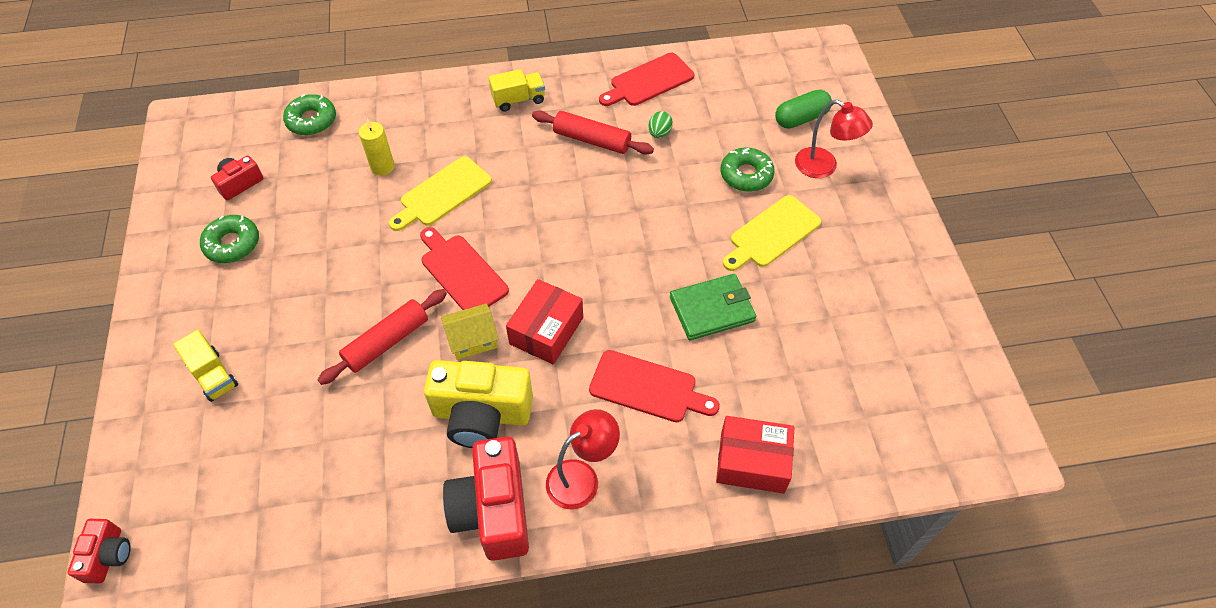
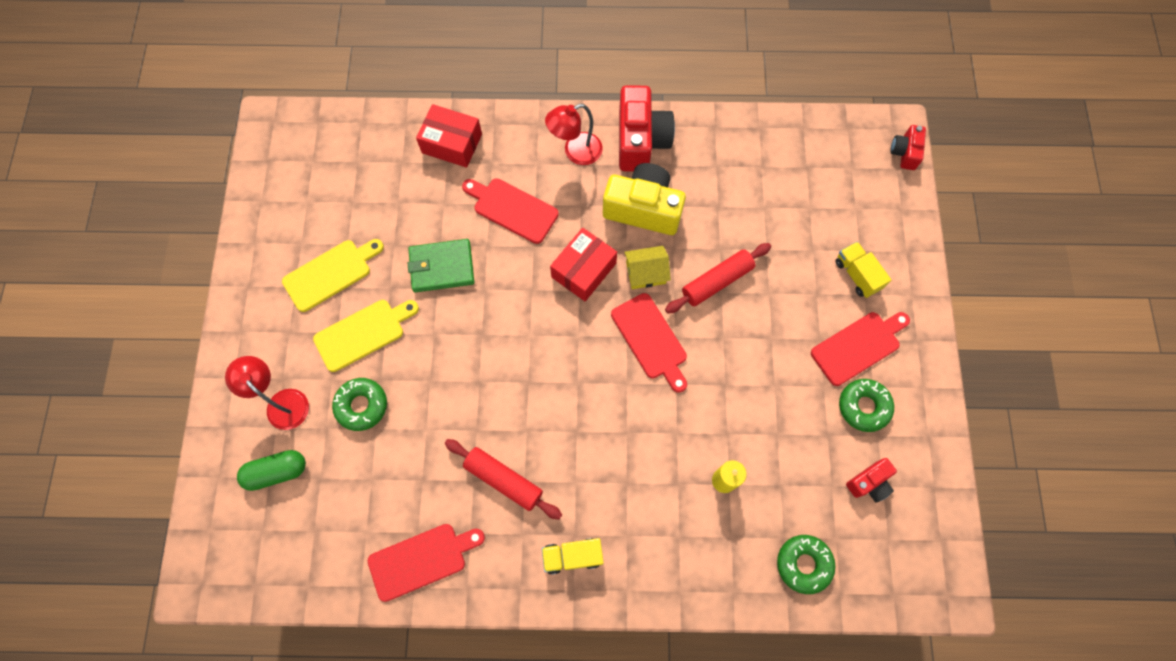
camera: 170 degrees left, 15 degrees up
yellow cutting board [389,156,492,231] -> yellow cutting board moved to [282,239,384,312]
green egg [648,111,673,138] -> none
none -> red cutting board [811,312,910,386]

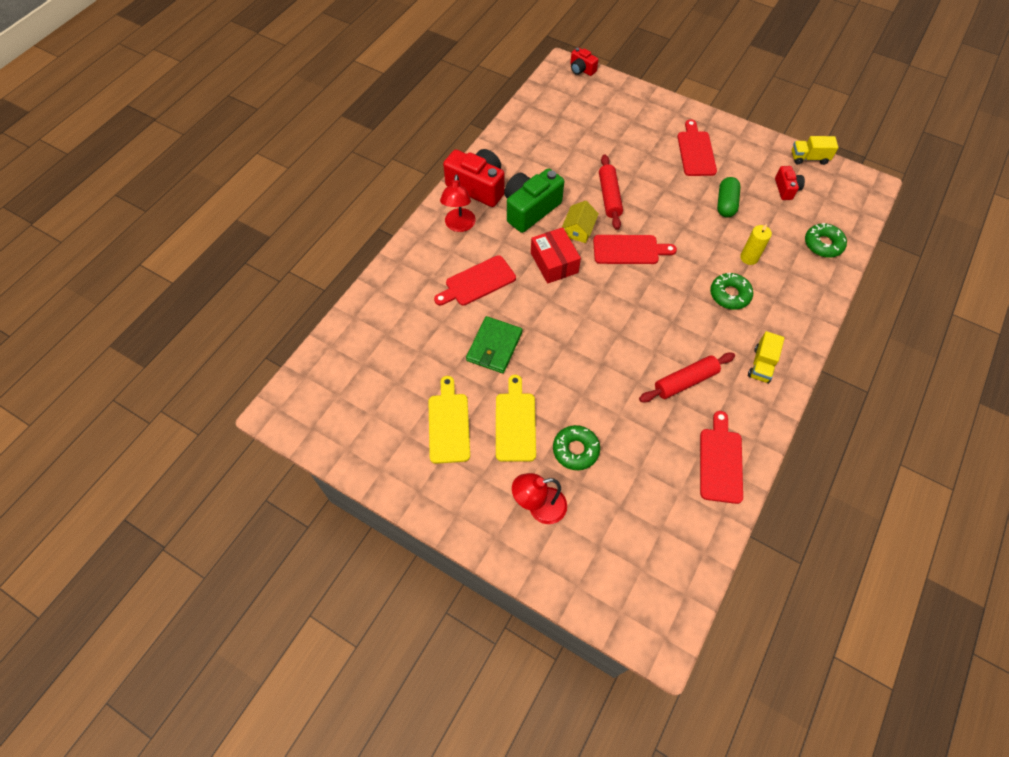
camera: 60 degrees left, 10 degrees down
green capsule [237,450,306,491] -> green capsule moved to [717,177,741,217]
red box [416,104,482,168] -> none
yellow camera [603,163,686,235] -> green camera [504,168,564,233]
yellow truck [835,242,891,298] -> yellow truck moved to [792,136,839,165]
green donut [839,379,894,432] -> green donut moved to [710,273,753,310]

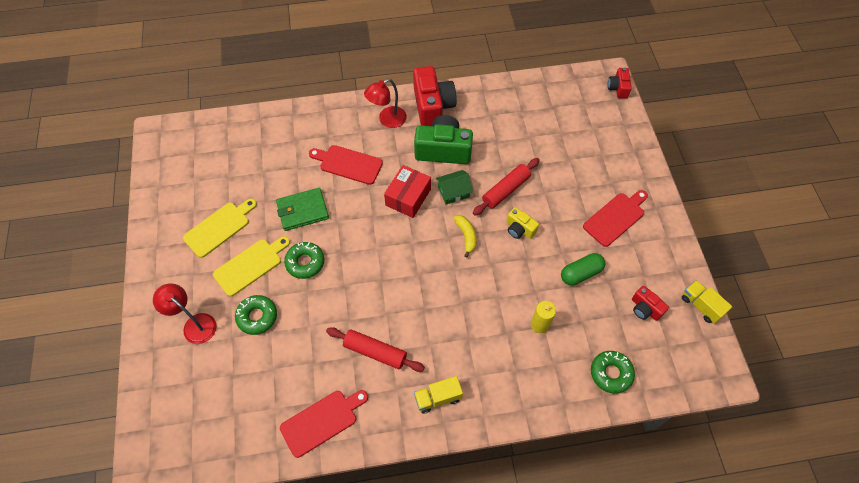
camera: 50 degrees right, 0 degrees up
yellow house [562,201,599,243] -> green house [436,170,473,204]
red cutting board [593,235,677,264] -> yellow banana [454,215,477,258]
green donut [710,273,753,310] -> green donut moved to [284,242,324,279]
red camera [775,166,805,200] -> red camera turned 90 degrees clockwise [632,286,669,321]
none -> yellow camera [507,207,539,239]

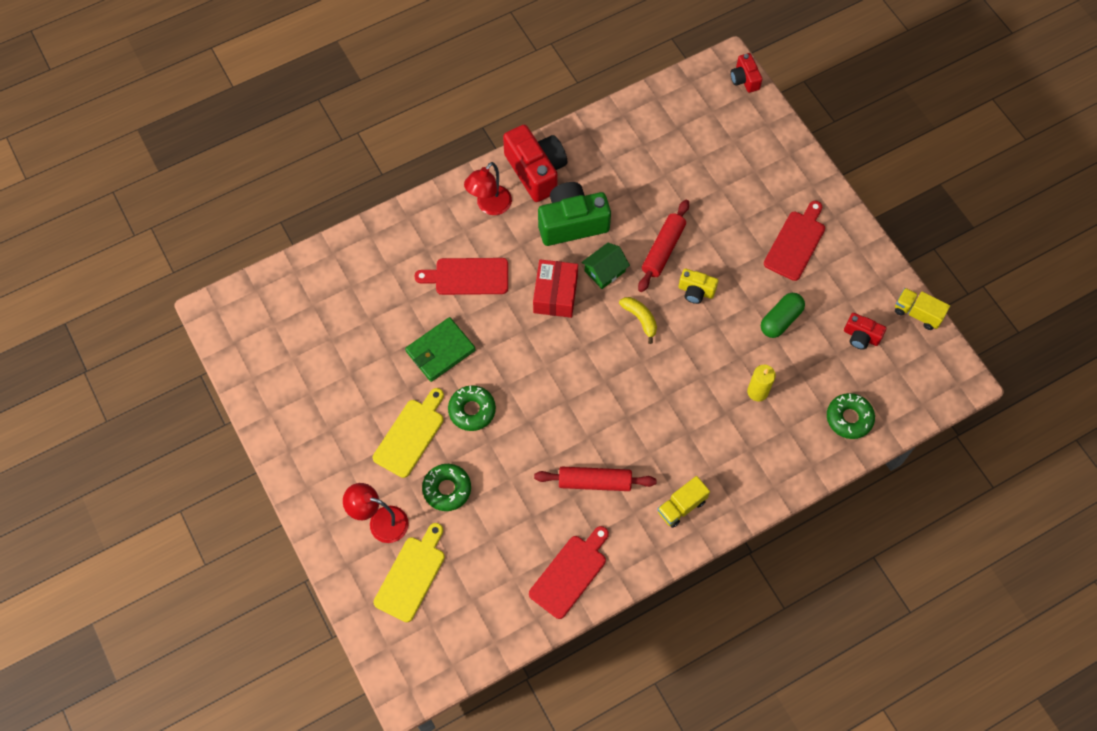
camera: 20 degrees left, 5 degrees up
yellow cutting board [183,198,257,258] -> yellow cutting board moved to [373,523,445,622]

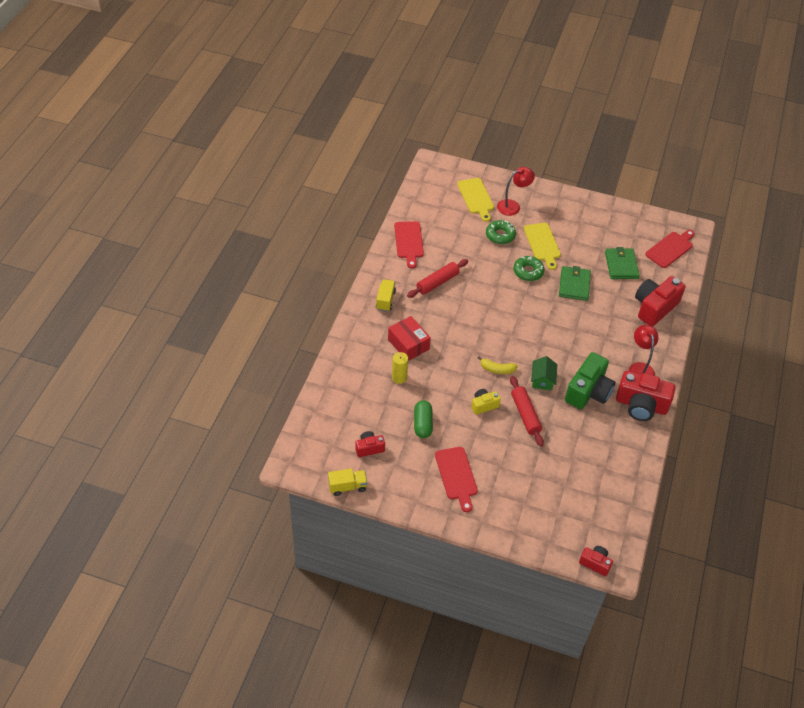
camera: 135 degrees right, 15 degrees down
red cutting board [414,258,508,295] -> red cutting board moved to [645,230,695,268]
red box [533,259,578,318] -> red box moved to [388,316,431,361]
green donut [827,393,875,439] -> none
none -> green wallet [605,247,640,279]
none -> red camera [635,276,686,327]

